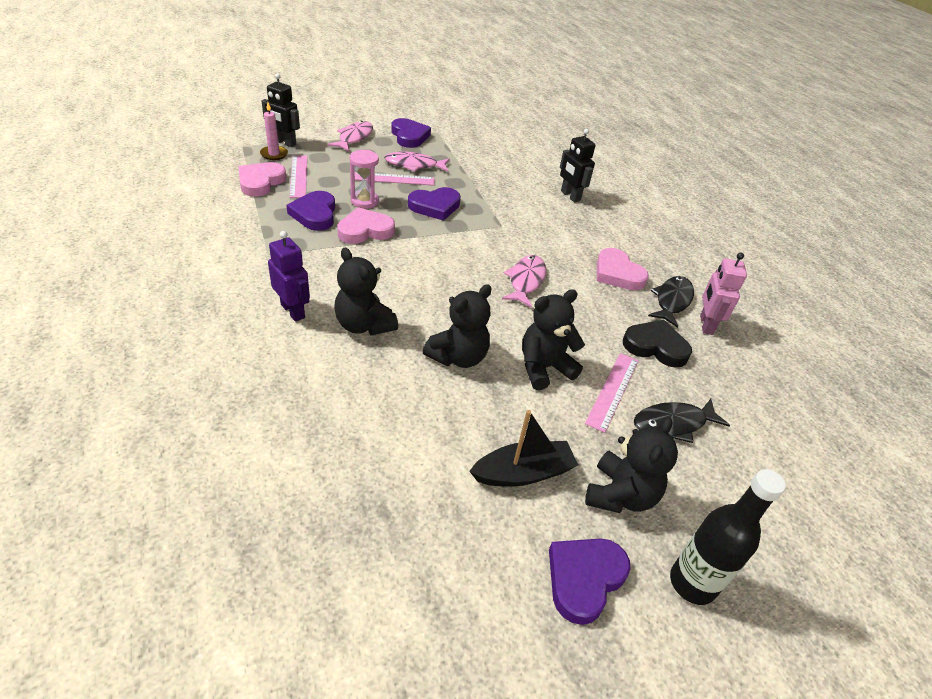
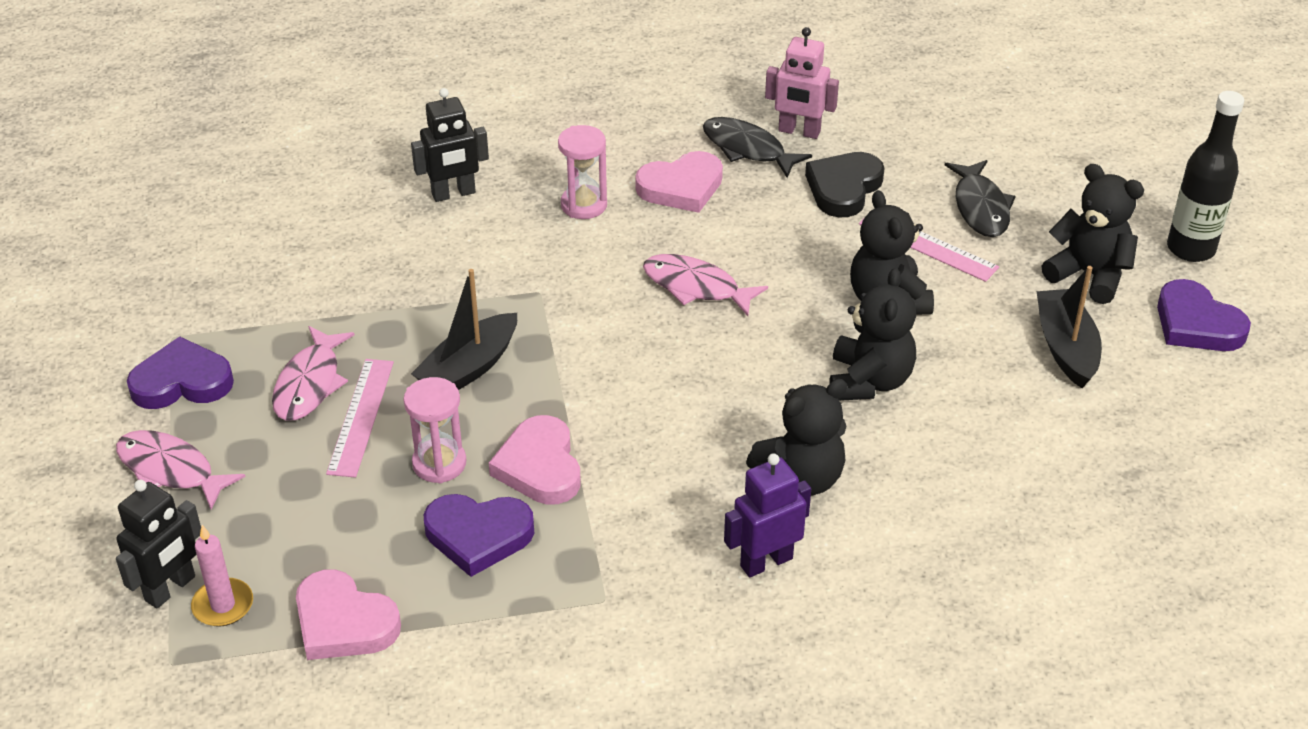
camera: 75 degrees left, 0 degrees up
pink ruler [290,155,307,198] -> none
purple heart [408,187,461,221] -> black boat [411,269,517,390]
black teddy bear [422,284,492,368] -> black teddy bear turned 45 degrees clockwise [830,268,916,401]
none -> pink hourglass [558,125,607,219]

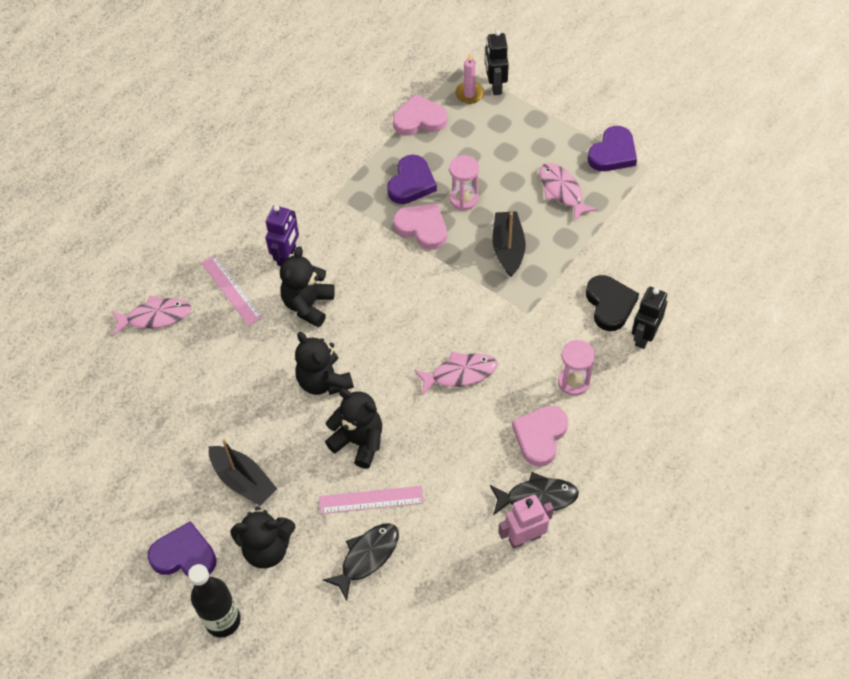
camera: 140 degrees right, 15 degrees up
pink fish [116,430,246,510] -> pink fish moved to [111,296,191,335]
pink ruler [326,359,394,478] -> pink ruler moved to [201,255,263,326]
purple heart [424,494,534,577] -> purple heart turned 150 degrees clockwise [387,155,437,204]
black heart [805,152,885,217] -> black heart moved to [586,275,639,331]
black fish [945,160,1016,237] -> black fish turned 90 degrees clockwise [323,523,399,601]

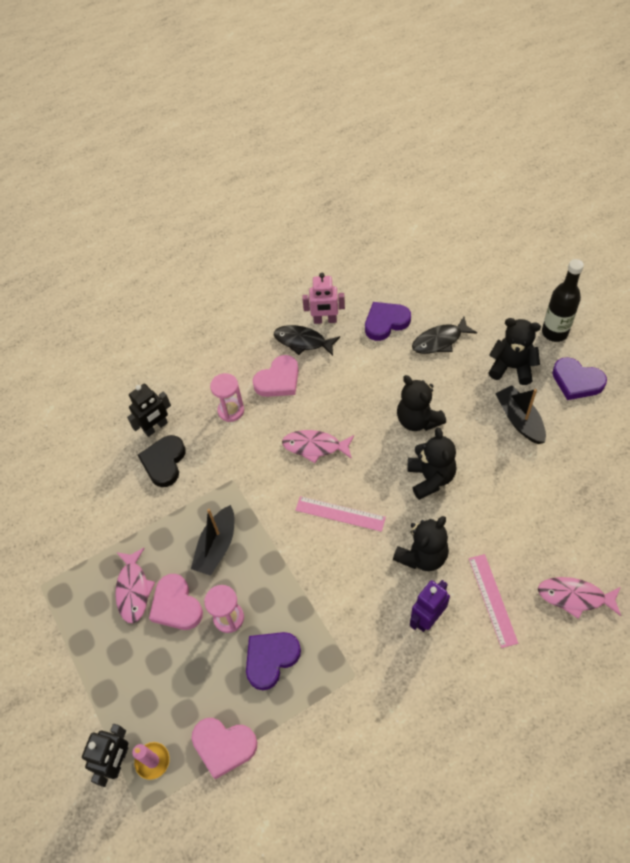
camera: 155 degrees left, 0 degrees up
pink ruler [319,486,424,514] -> pink ruler moved to [295,496,386,532]
pink heart [393,203,447,250] -> pink heart moved to [149,574,203,630]
purple heart [588,126,637,171] -> purple heart moved to [365,302,411,341]

